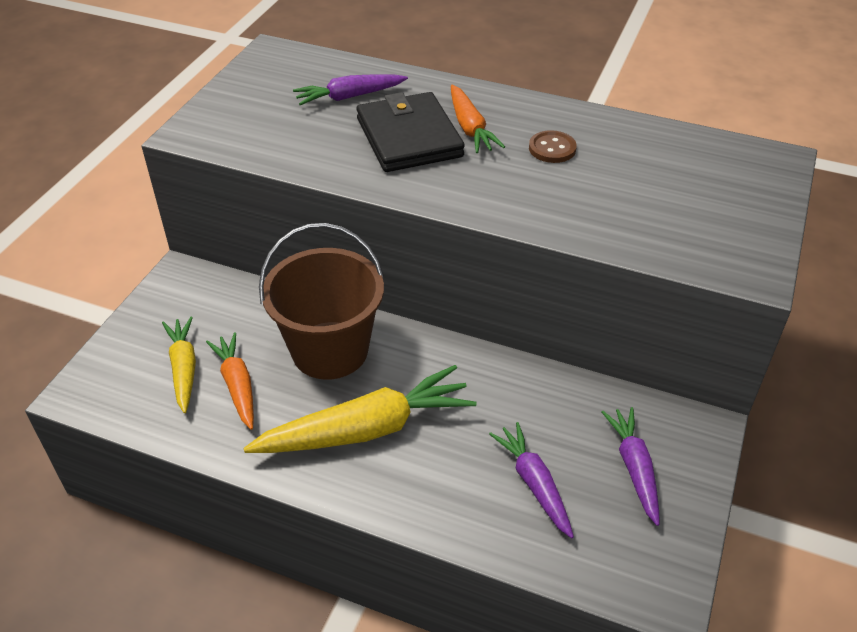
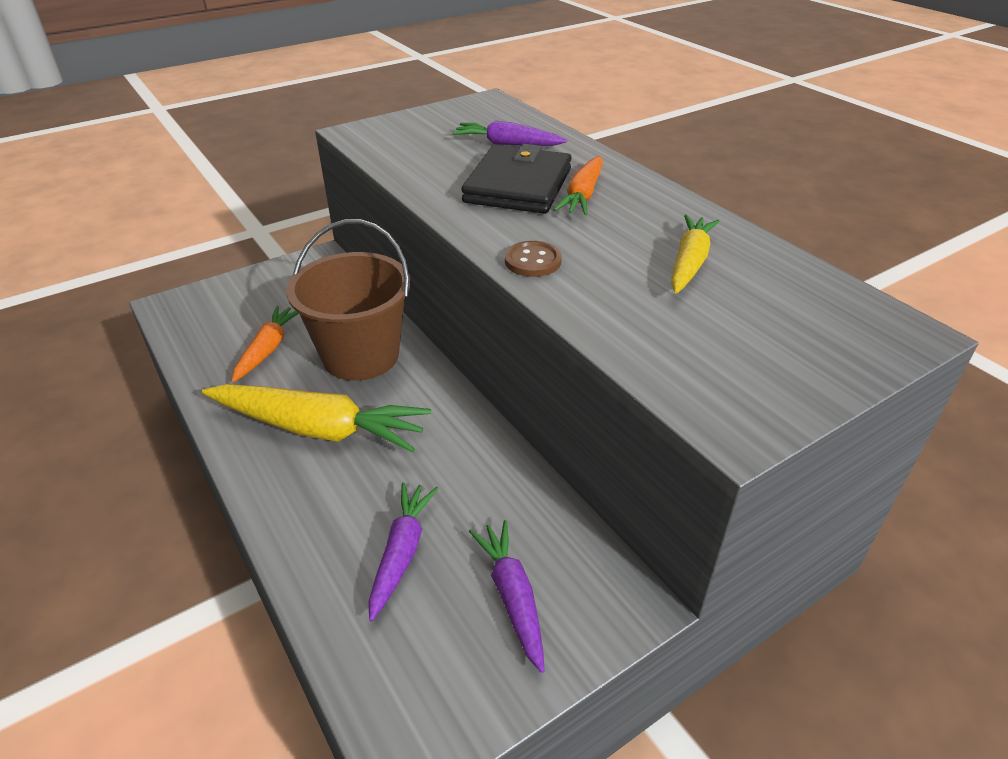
camera: 35 degrees right, 5 degrees down
yellow carrot [162,317,196,413] -> yellow carrot moved to [671,215,720,294]
brown button [529,130,577,163] -> brown button moved to [505,241,562,277]
purple carrot [602,407,660,526] -> purple carrot turned 45 degrees counterclockwise [469,520,545,673]

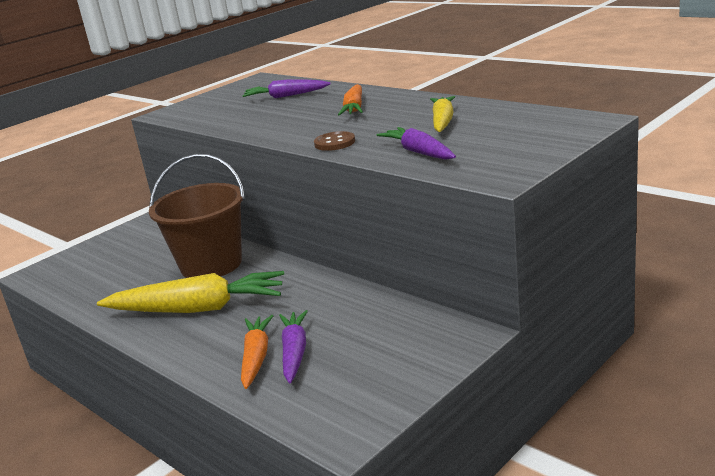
camera: 10 degrees left, 15 degrees down
orange carrot [232,306,299,382] -> orange carrot moved to [241,315,273,389]
black wallet [461,144,572,214] -> none
purple carrot [469,520,545,673] -> purple carrot moved to [377,127,456,160]

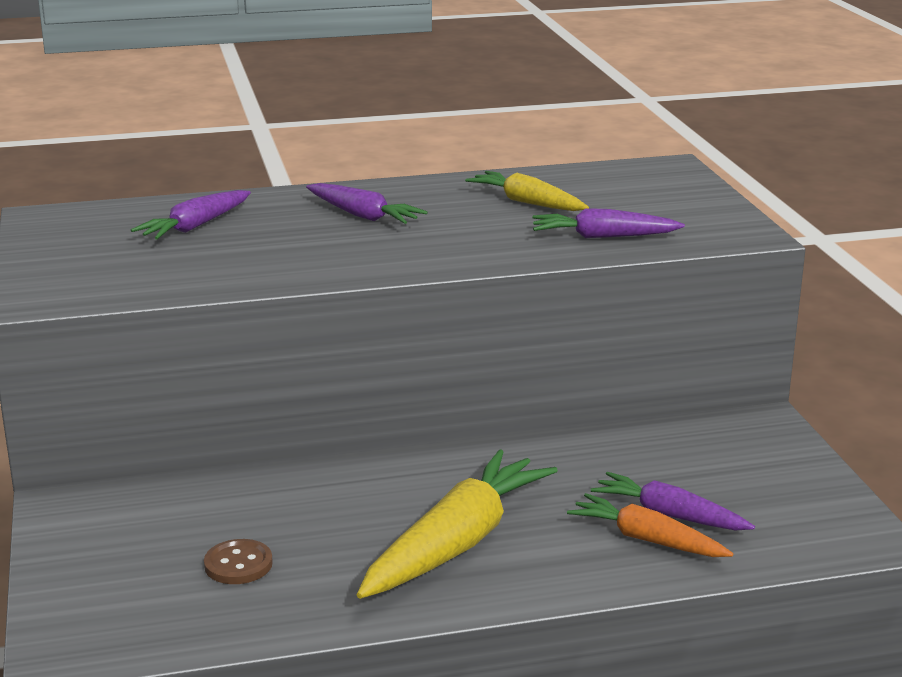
camera: 60 degrees left, 0 degrees up
brown bucket [149,154,245,278] -> none
brown button [314,131,355,151] -> brown button moved to [204,539,273,584]
orange carrot [338,84,363,116] -> purple carrot [306,183,428,224]

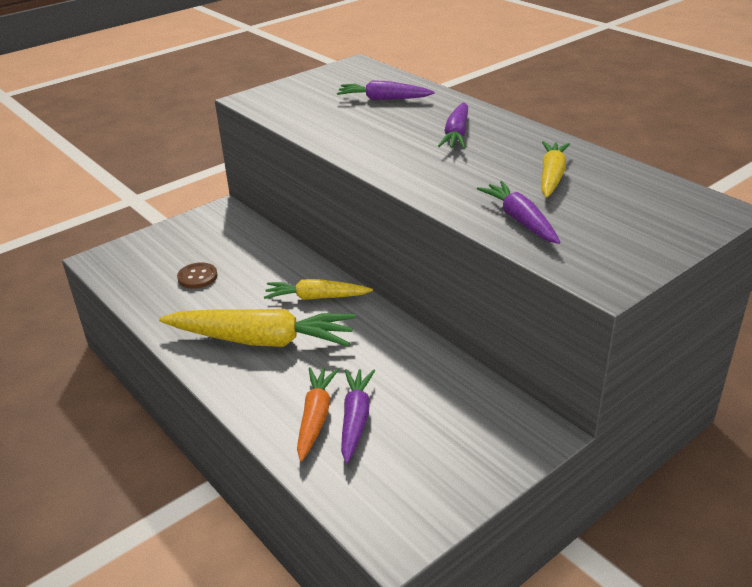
camera: 65 degrees right, 10 degrees up
none -> yellow carrot [264,279,373,300]

